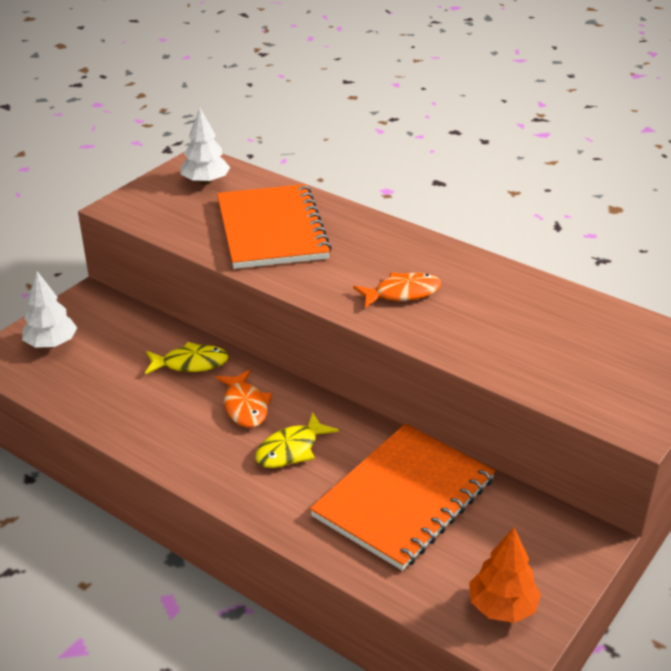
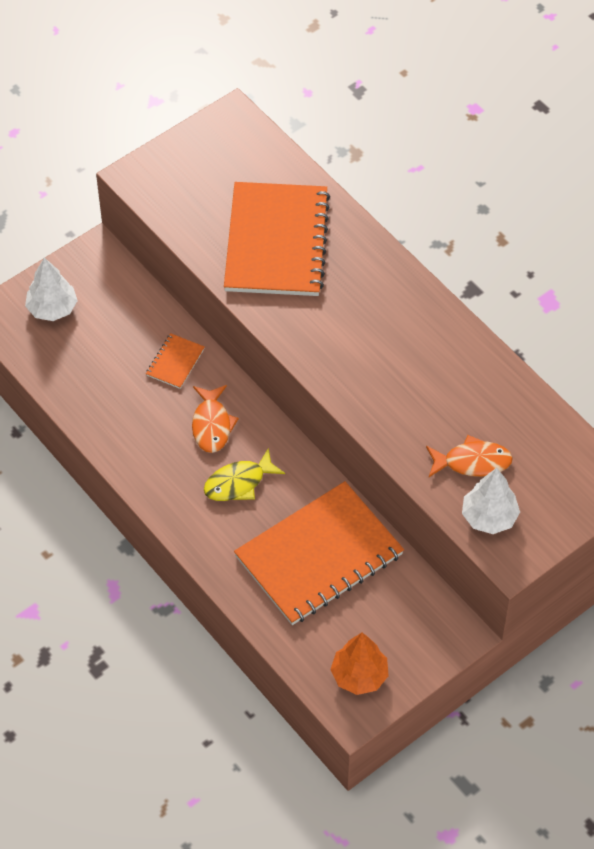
camera: 15 degrees right, 20 degrees up
yellow fish [145,342,229,375] -> orange notebook [146,333,205,389]
white tree [181,108,230,185] -> white tree moved to [462,468,520,534]
orange fish [353,272,441,308] -> orange fish moved to [426,435,513,477]

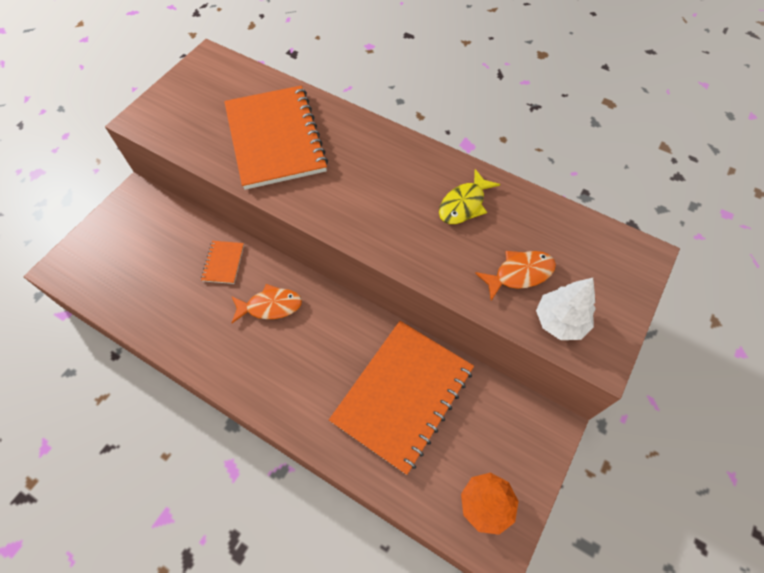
camera: 20 degrees left, 5 degrees up
white tree [25,258,78,321] -> none
orange fish [192,385,239,453] -> orange fish turned 75 degrees counterclockwise [232,284,302,323]
yellow fish [204,448,285,501] -> yellow fish moved to [439,169,500,224]

